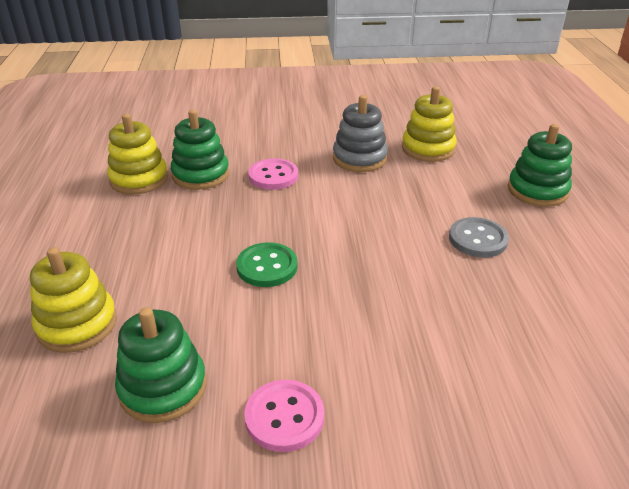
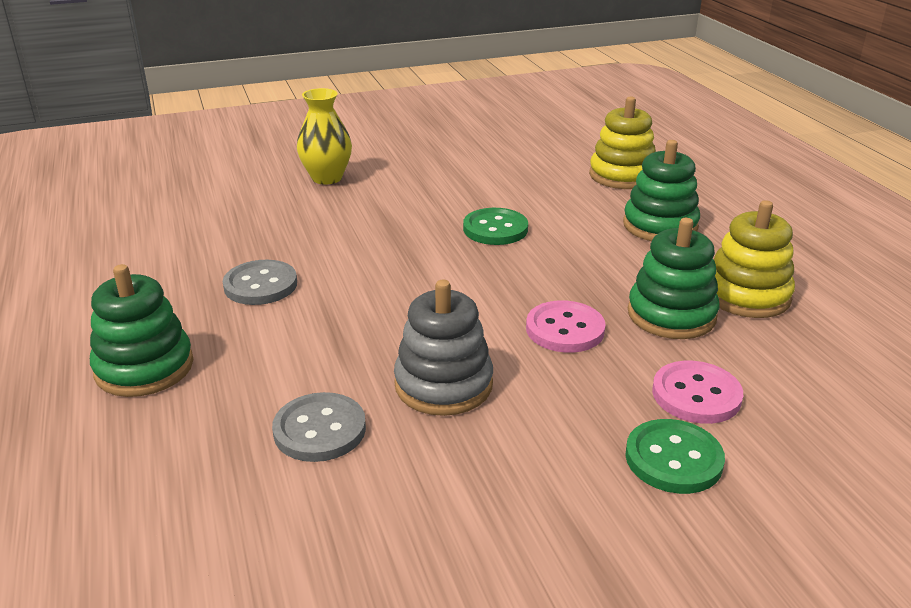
camera: 165 degrees right, 5 degrees down
green stacking toy [115,307,207,423] -> green stacking toy moved to [623,140,700,241]
pink button [244,380,324,452] -> pink button moved to [652,361,743,424]
yellow stacking toy [402,86,457,162] -> grey button [272,392,366,462]
none -> yellow vase [297,88,352,184]
none -> green button [625,419,725,494]

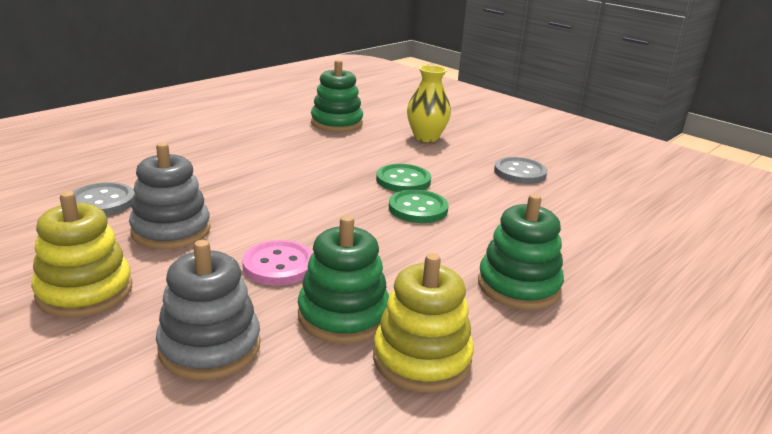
camera: 60 degrees right, 5 degrees down
green stacking toy [90,264,194,397] -> green stacking toy moved to [311,60,363,132]
grey button [223,260,297,305] -> grey button moved to [494,157,548,184]
yellow stacking toy [589,96,656,189] -> yellow stacking toy moved to [31,191,132,318]
green button [625,419,725,494] -> green button moved to [376,164,431,192]
pink button [652,361,743,424] -> grey stacking toy [156,240,261,380]

